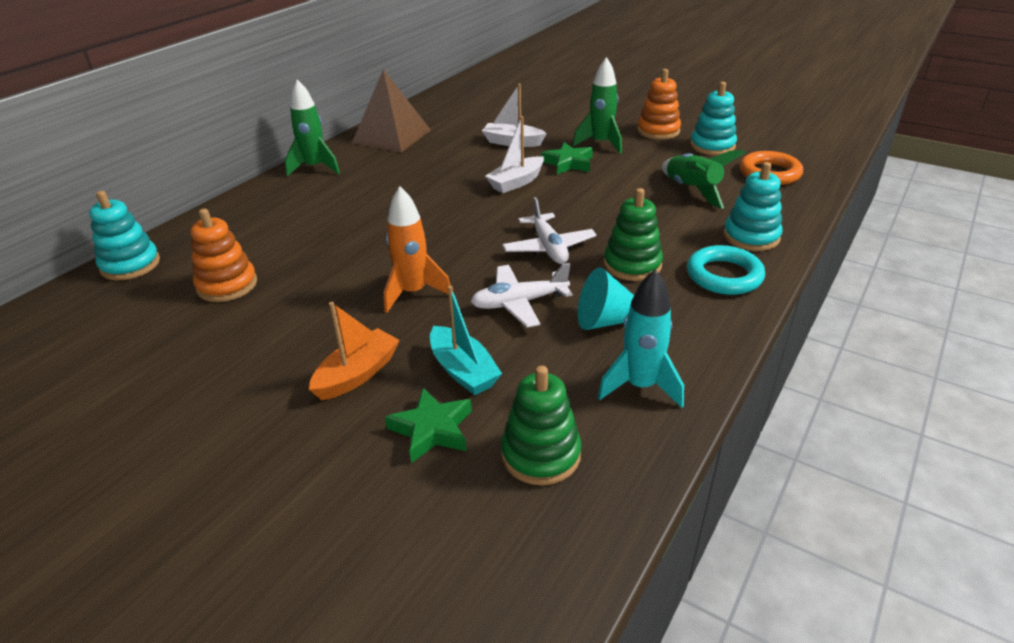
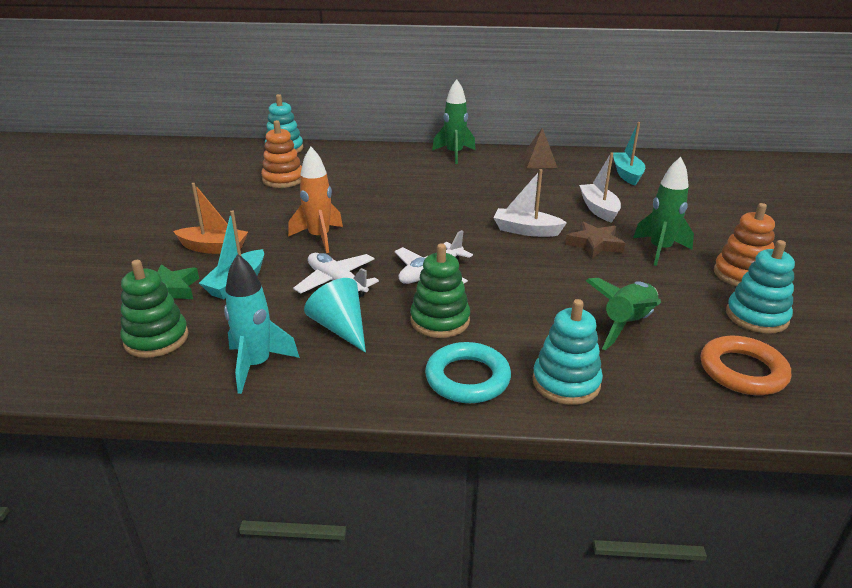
camera: 60 degrees right, 5 degrees down
brown pyramid [352,69,431,152] -> brown pyramid [521,128,558,169], size x0.58
green star [542,142,593,175] -> brown star [565,221,625,259]
none -> turquoise boat [613,122,645,186]

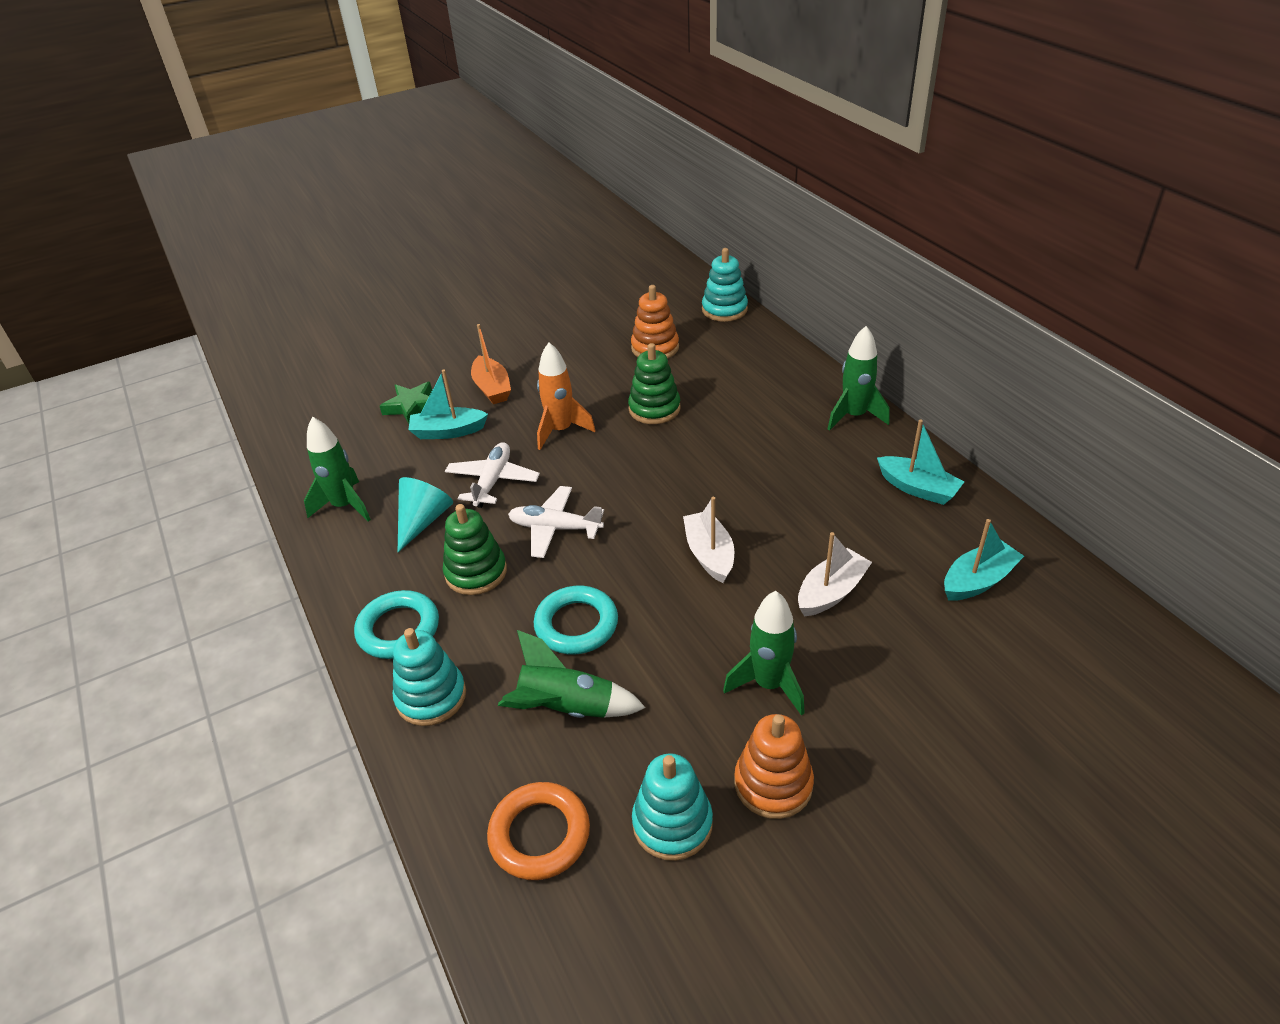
camera: 60 degrees right, 10 degrees up
green stacking toy [121,260,189,358] -> green stacking toy moved to [628,343,681,424]
turquoise rocket [224,254,300,394] -> green rocket [304,417,371,522]
brown pyramid [521,128,558,169] -> turquoise boat [877,420,964,505]
brown star [565,221,625,259] -> none
none -> turquoise ring [534,586,618,654]

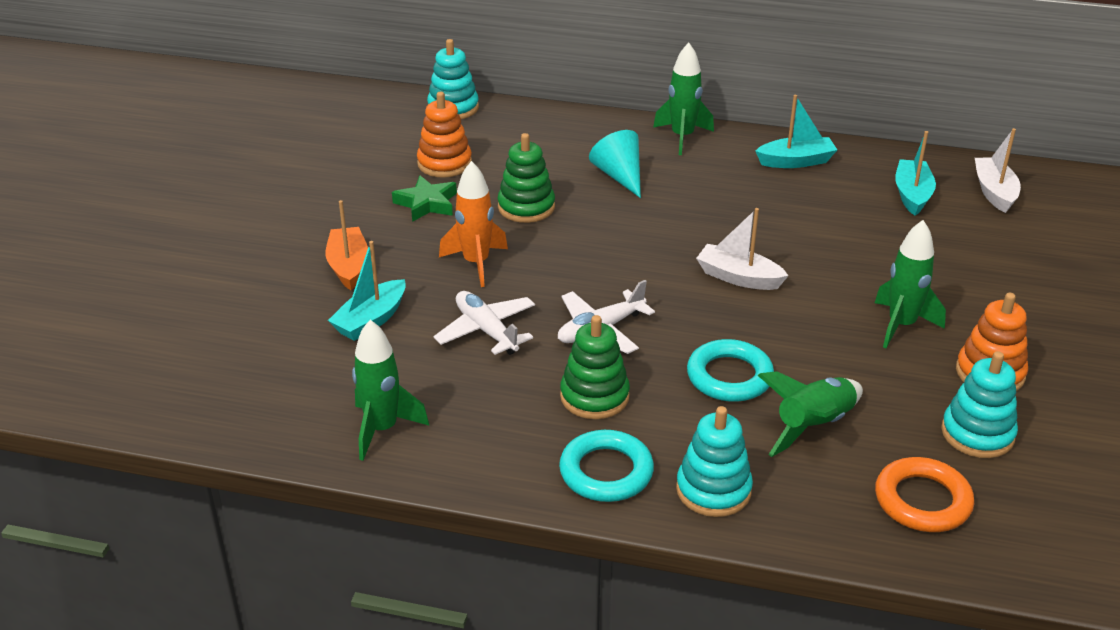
camera: 50 degrees left, 5 degrees down
green star [380,382,432,424] -> green star moved to [392,175,457,222]
turquoise cone [398,477,453,552] -> turquoise cone moved to [589,130,641,198]
orange boat [471,324,511,404] -> orange boat turned 120 degrees counterclockwise [325,200,368,290]
white boat [798,532,872,616] -> white boat moved to [975,128,1021,213]

